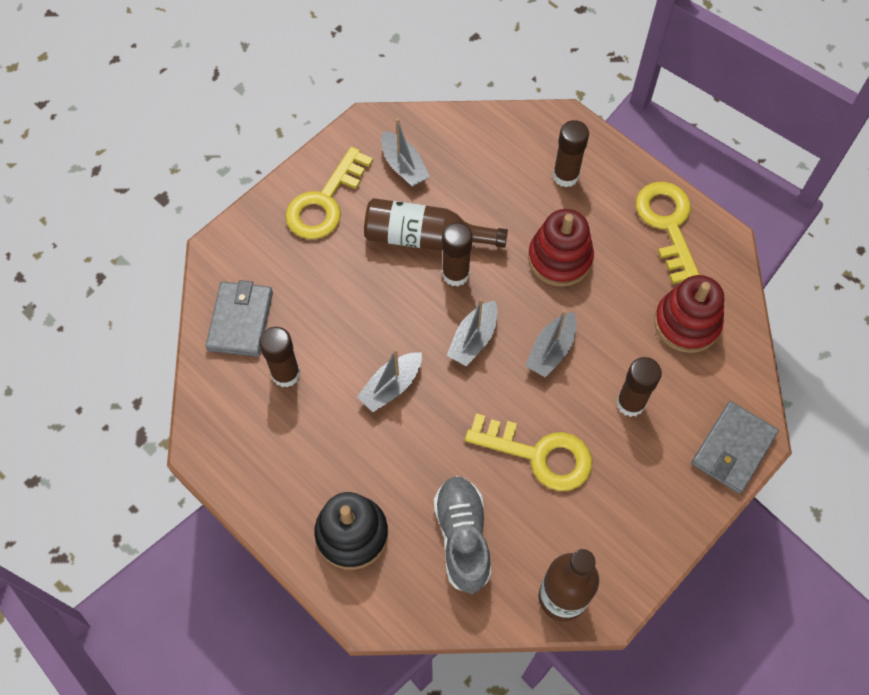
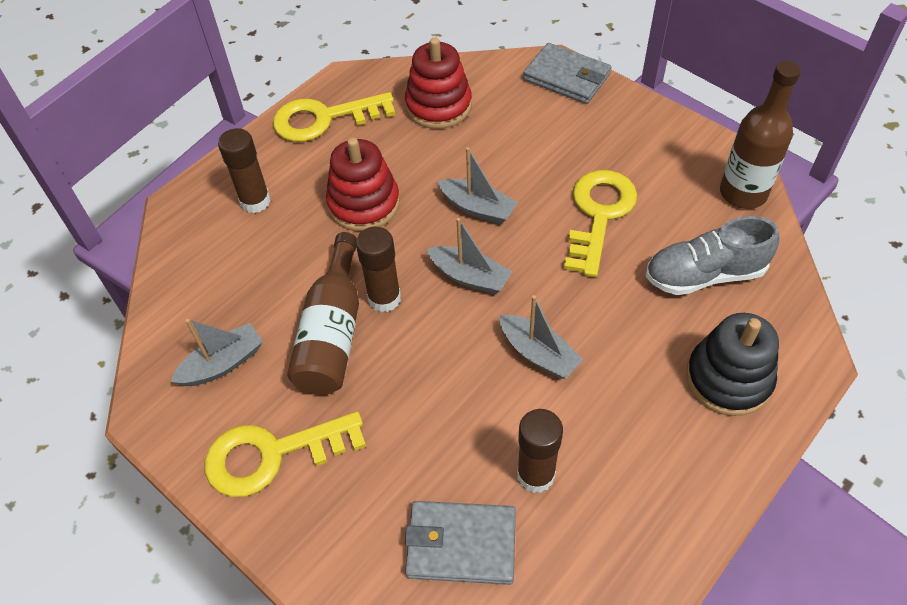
camera: 90 degrees left, 10 degrees down
yellow key [285,147,373,239] -> yellow key turned 135 degrees clockwise [204,411,366,497]
brown glue stick [616,357,662,417] -> none

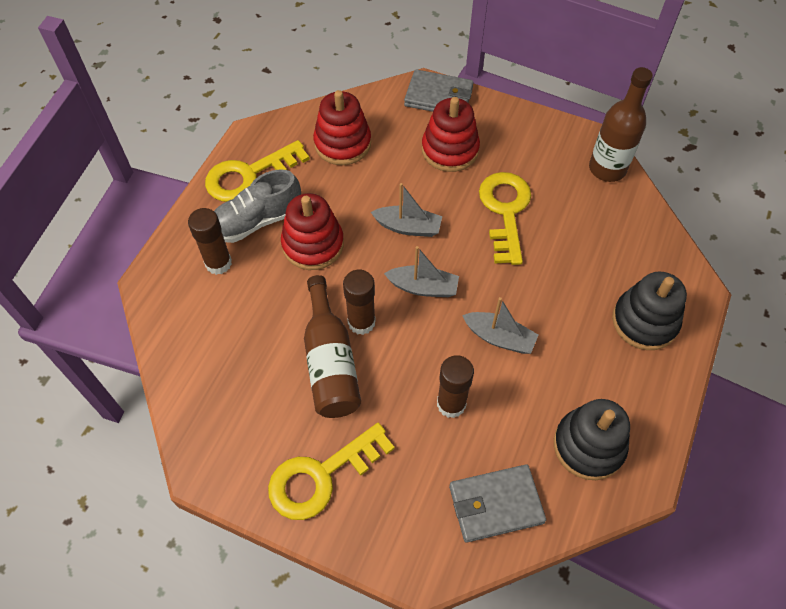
camera: 20 degrees left, 5 degrees up
grey boat [170,319,263,386] -> none
brown glue stick [517,409,563,493] -> brown glue stick moved to [437,355,474,418]
grey shoe [646,216,780,295] -> grey shoe moved to [214,169,301,243]
none -> red stacking toy [422,97,480,172]
none -> black stacking toy [554,399,630,480]

